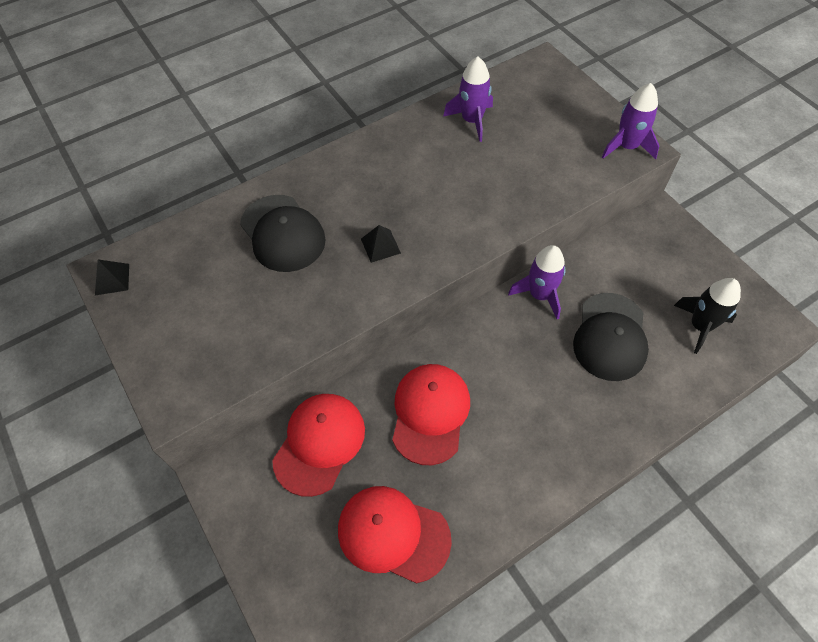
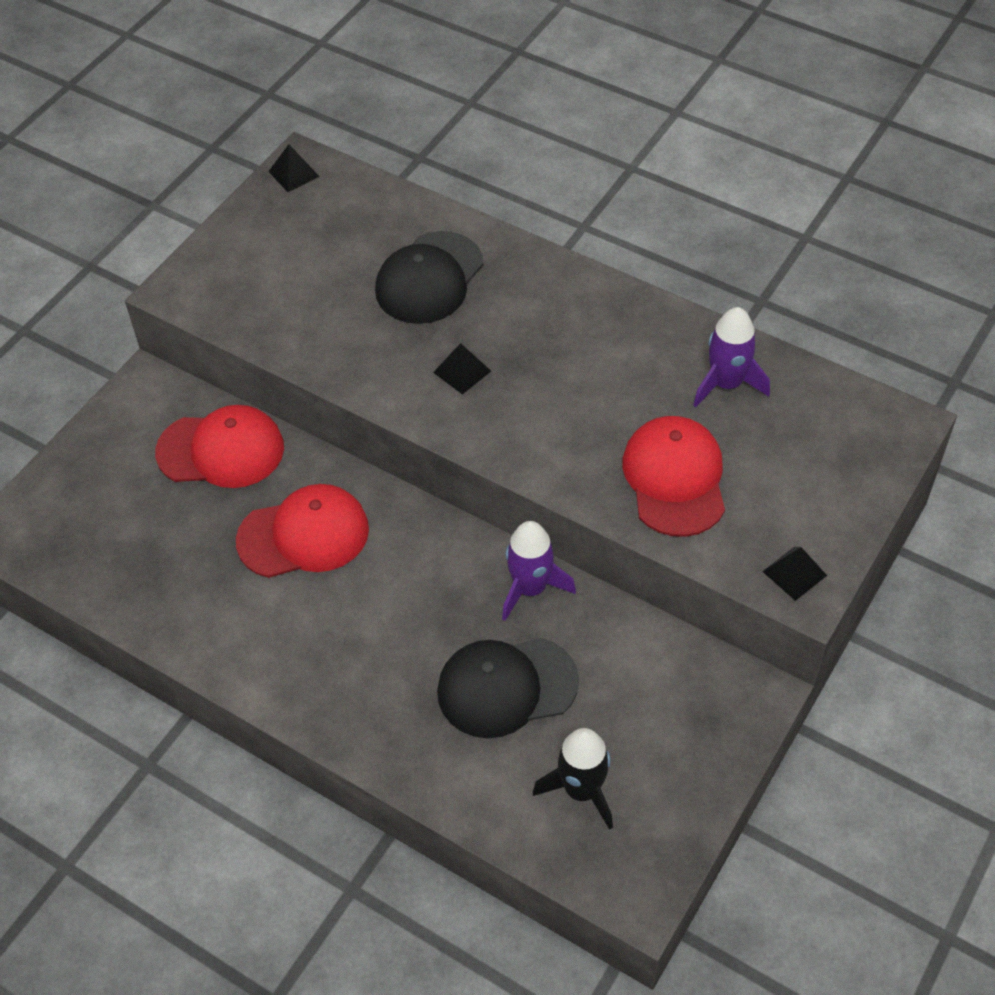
camera: 65 degrees right, 5 degrees down
red cap [338,486,452,584] -> red cap moved to [622,416,725,537]
purple rocket [602,83,659,159] -> black pyramid [762,547,827,601]

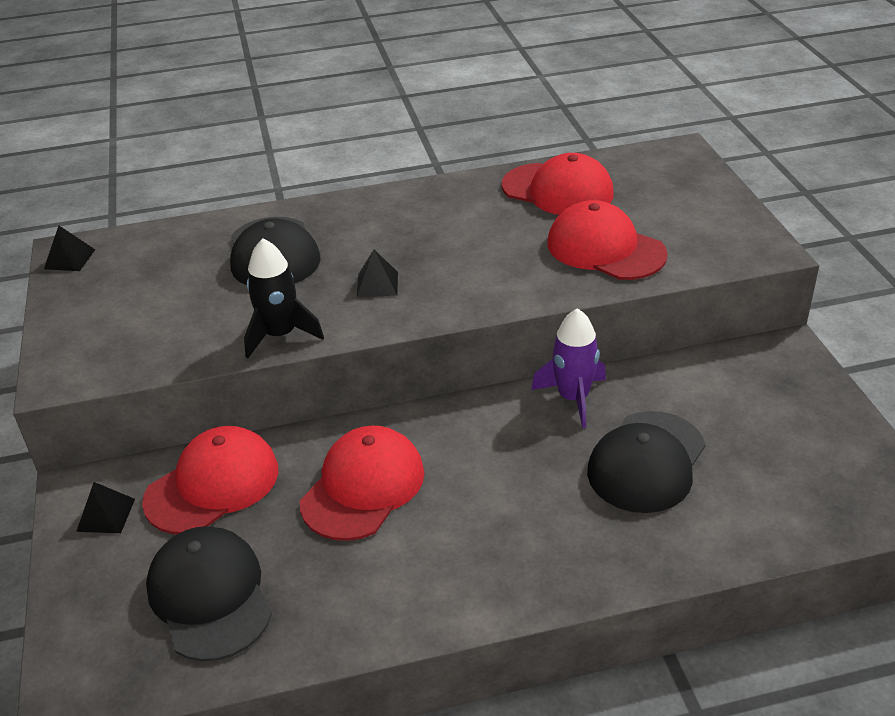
camera: 45 degrees left, 15 degrees down
black rocket [533,728,613,830] -> black rocket moved to [244,238,324,358]
purple rocket [693,307,770,407] -> red cap [502,153,614,215]
black pyramid [762,547,827,601] -> black pyramid moved to [76,482,135,533]
none -> black cap [146,526,272,662]

